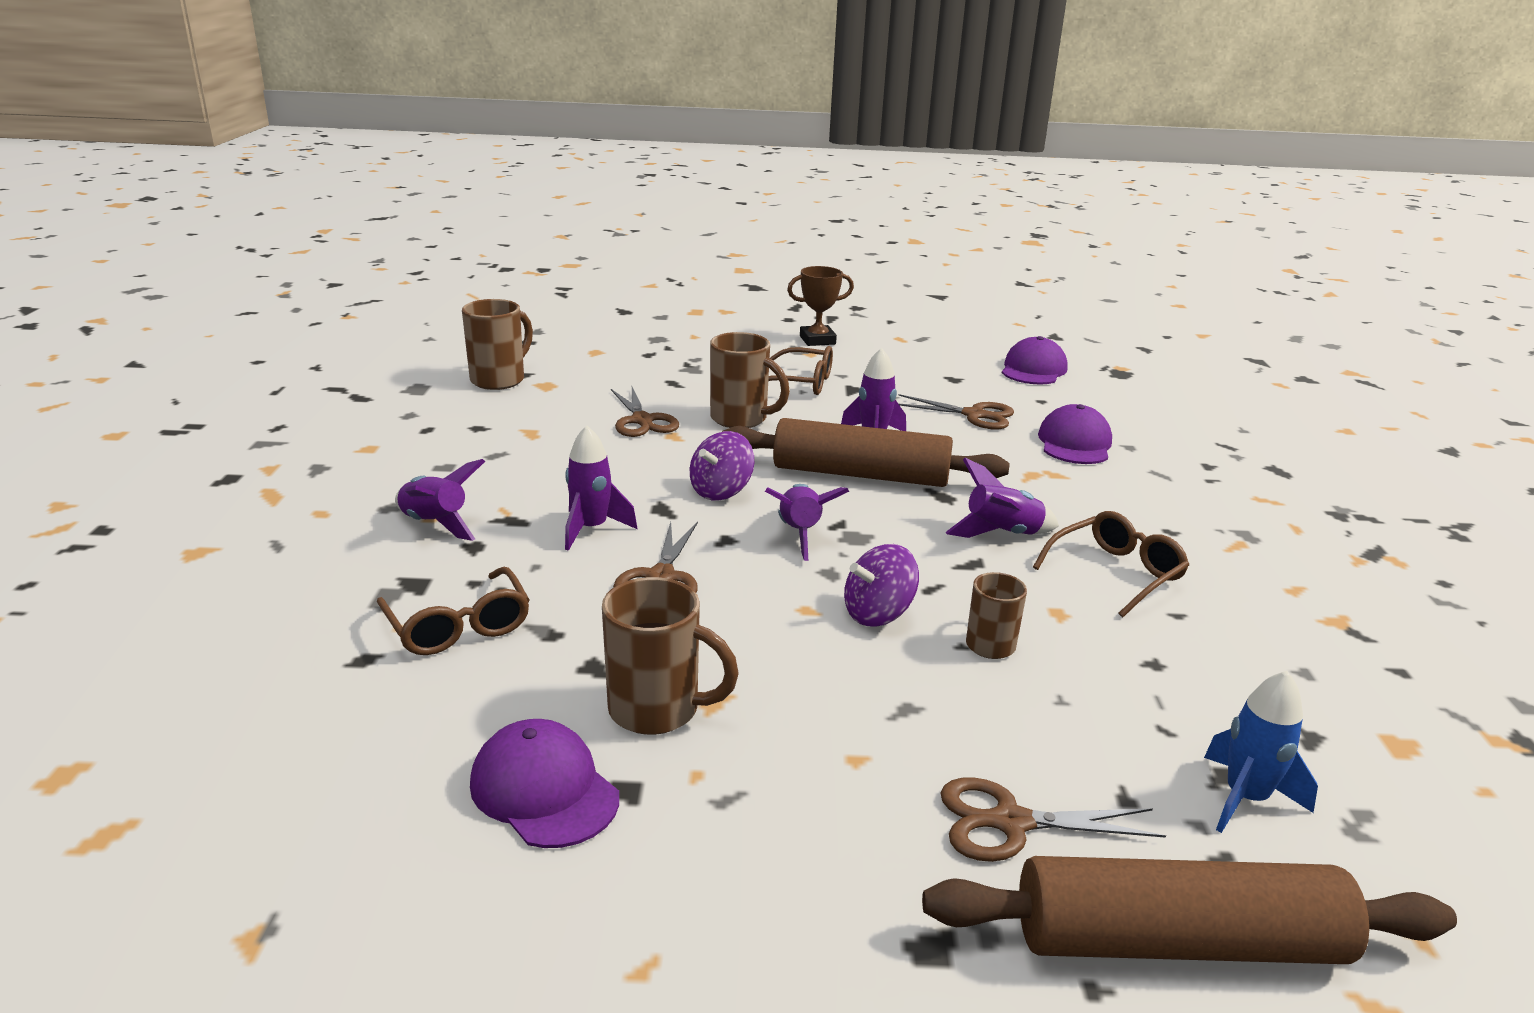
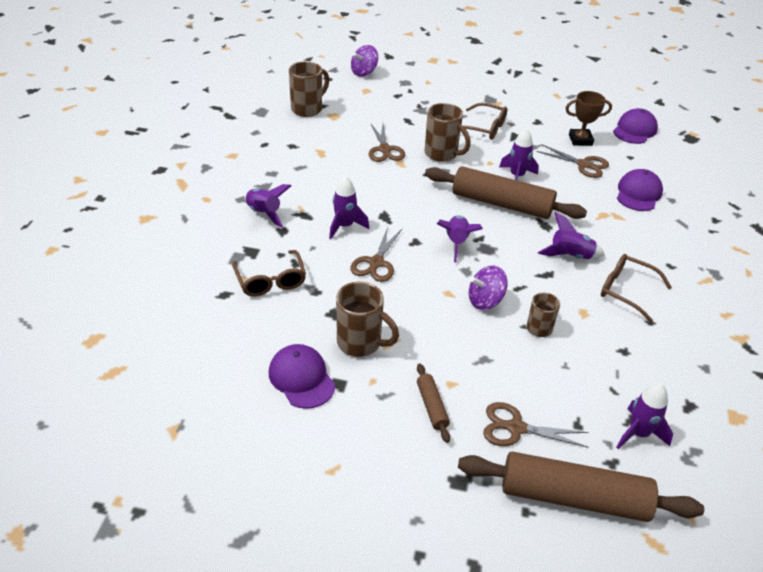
camera: 10 degrees right, 15 degrees up
purple spinning top [690,431,754,500] -> purple spinning top moved to [351,45,378,77]
brown trophy [787,266,854,346] -> brown trophy moved to [566,91,612,146]
brown glasses [1033,511,1189,617] -> brown glasses turned 120 degrees counterclockwise [601,254,672,323]
blue rocket [1204,671,1318,833] -> purple rocket [616,383,673,449]
none -> brown rolling pin [417,363,450,443]

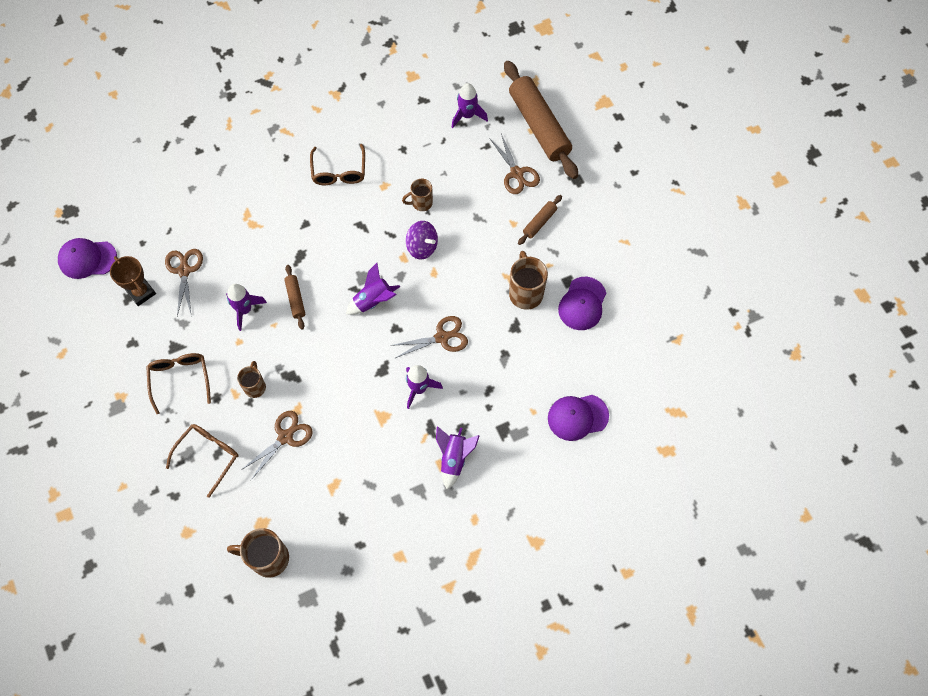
camera: 125 degrees left, 25 degrees up
brown glasses [232,250,306,297] -> brown glasses moved to [166,424,239,498]
purple spinning top [351,45,378,77] -> none
brown mug [425,103,471,162] -> brown mug [237,361,266,398], size x0.62
brown rolling pin [425,166,587,219] -> brown rolling pin [284,265,305,330], size x0.45
purple rocket [538,212,605,259] -> none
purple cap [617,169,663,211] -> purple cap moved to [548,395,609,441]

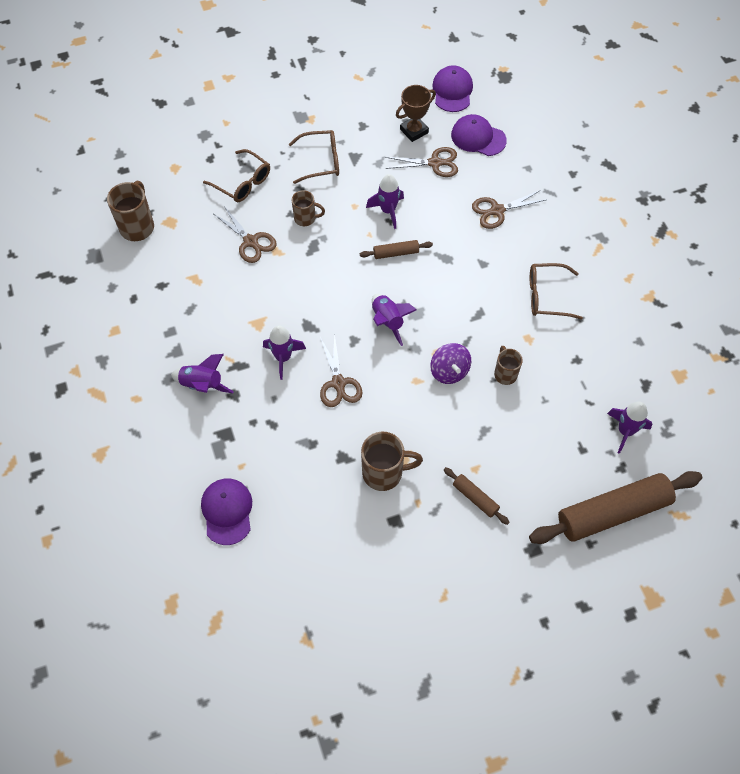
camera: 95 degrees right, 5 degrees down
purple spinning top [406,221,438,259] -> purple spinning top turned 60 degrees counterclockwise [430,343,471,384]
brown scissors [489,134,540,194] -> brown scissors moved to [472,190,545,229]
purple cap [558,277,606,330] -> purple cap moved to [451,114,507,156]

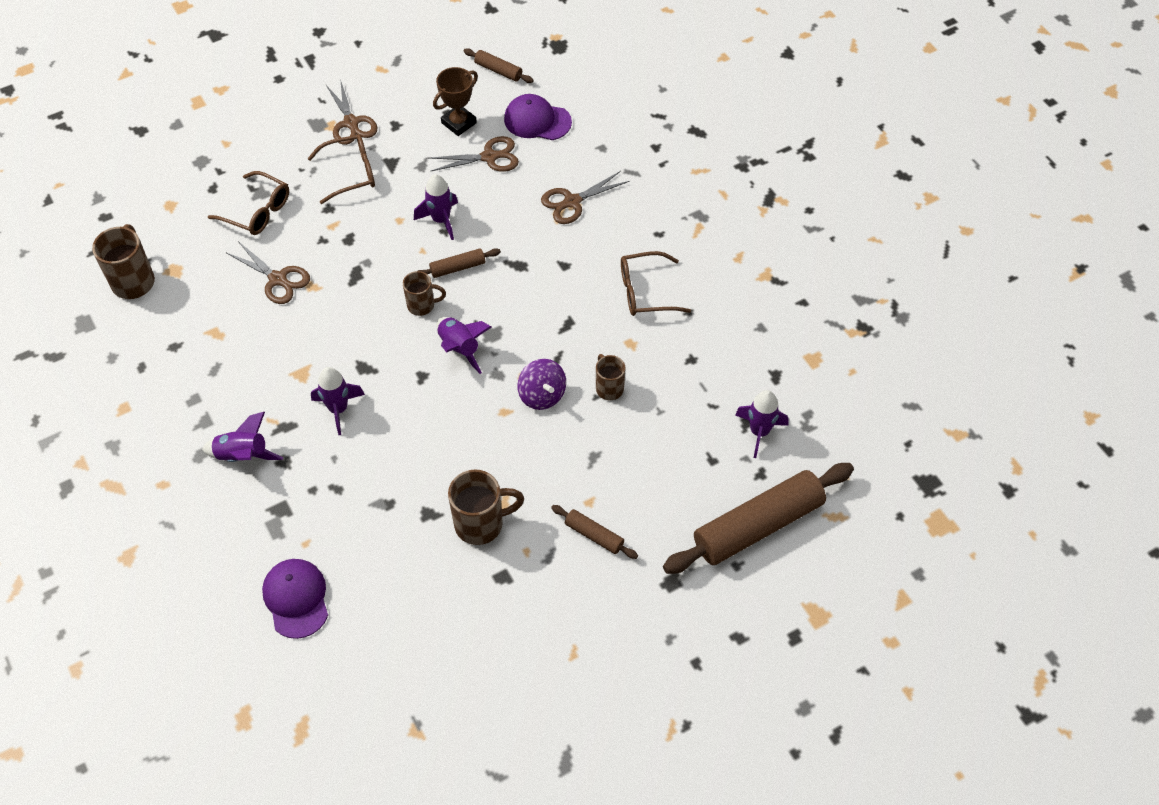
camera: 10 degrees left, 5 degrees down
brown mug [292,190,325,226] -> brown mug moved to [403,271,446,316]
brown scissors [320,333,363,407] -> brown scissors moved to [326,79,377,145]
purple cap [432,65,473,112] -> brown rolling pin [464,48,534,83]

